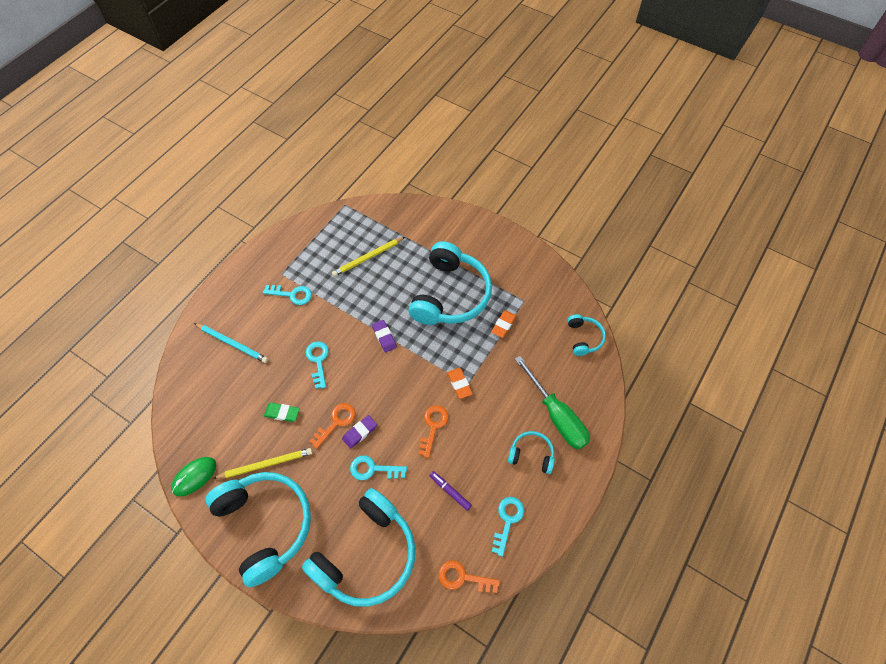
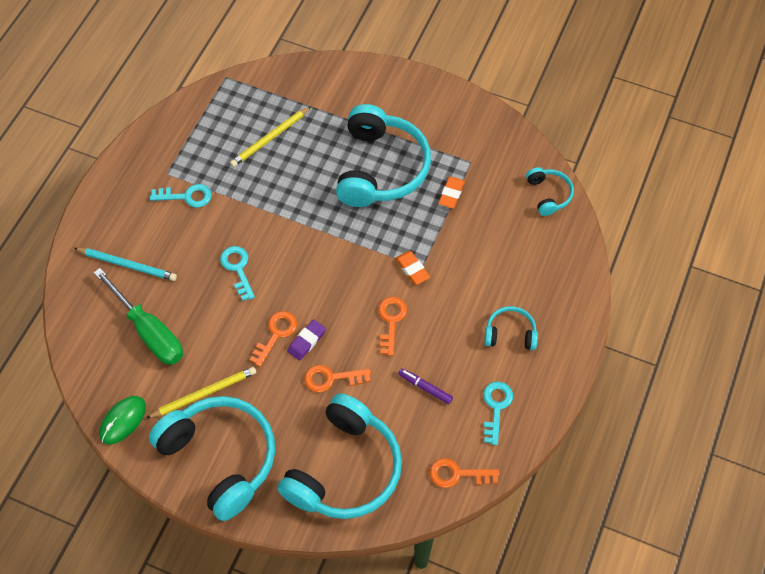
camera: 10 degrees left, 0 degrees up
green eraser [264,403,300,422] -> none
turquoise key [350,456,407,480] -> orange key [304,365,371,393]
purple eraser [372,320,397,353] -> none
green screwdriver [515,356,590,450] -> green screwdriver moved to [94,268,183,365]

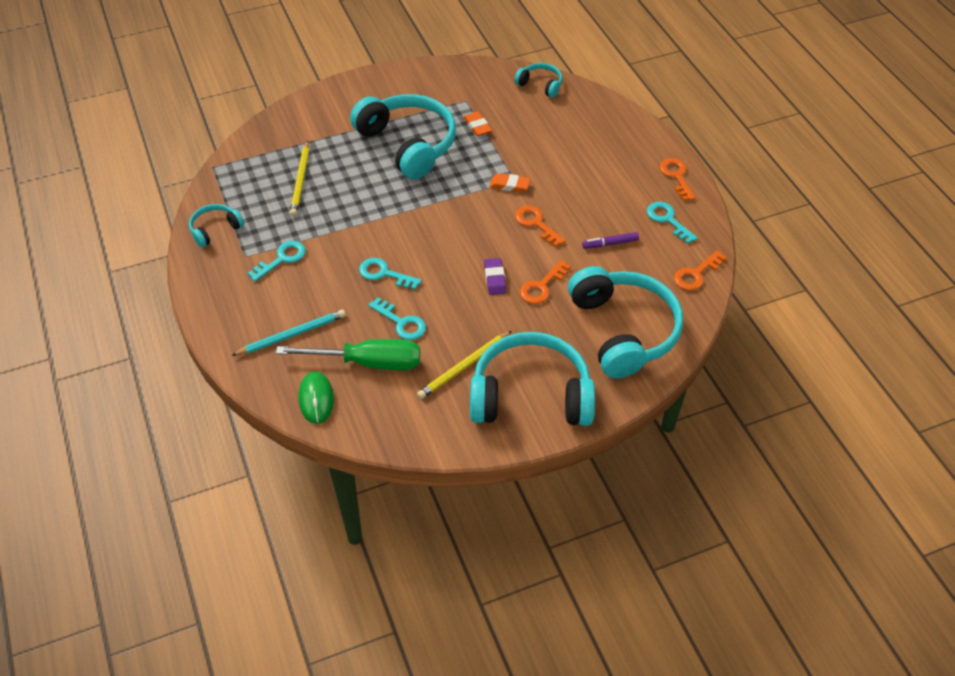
camera: 45 degrees left, 10 degrees down
green mouse [99,396,146,444] -> green mouse moved to [299,371,334,424]
yellow pencil [146,367,256,418] -> yellow pencil turned 150 degrees counterclockwise [417,331,512,399]
orange key [250,311,297,367] -> orange key moved to [659,158,696,201]
turquoise headphones [484,306,538,350] -> turquoise headphones moved to [189,204,244,248]
none -> turquoise key [368,297,426,340]

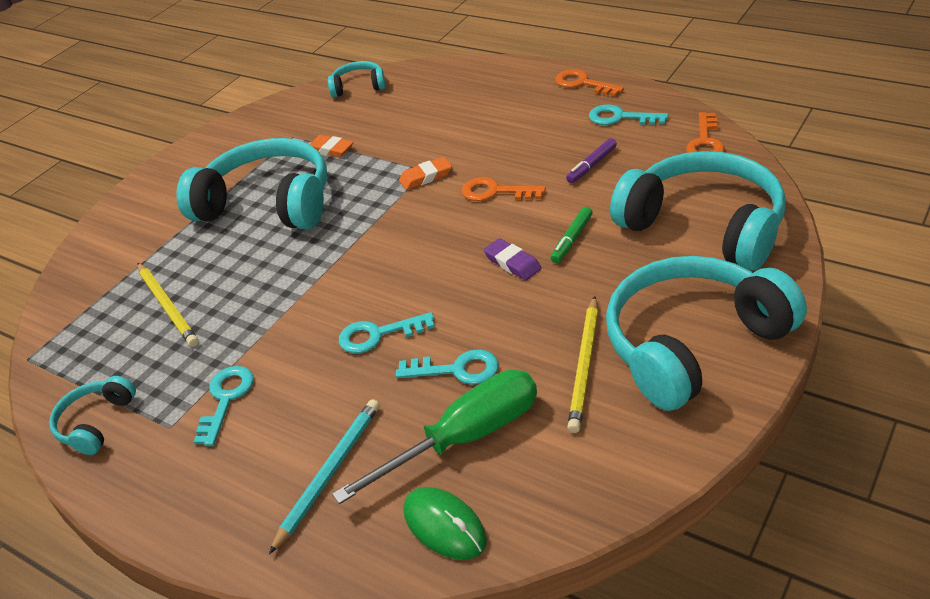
camera: 30 degrees left, 10 degrees down
orange key [520,260,571,304] -> green marker [551,207,593,263]

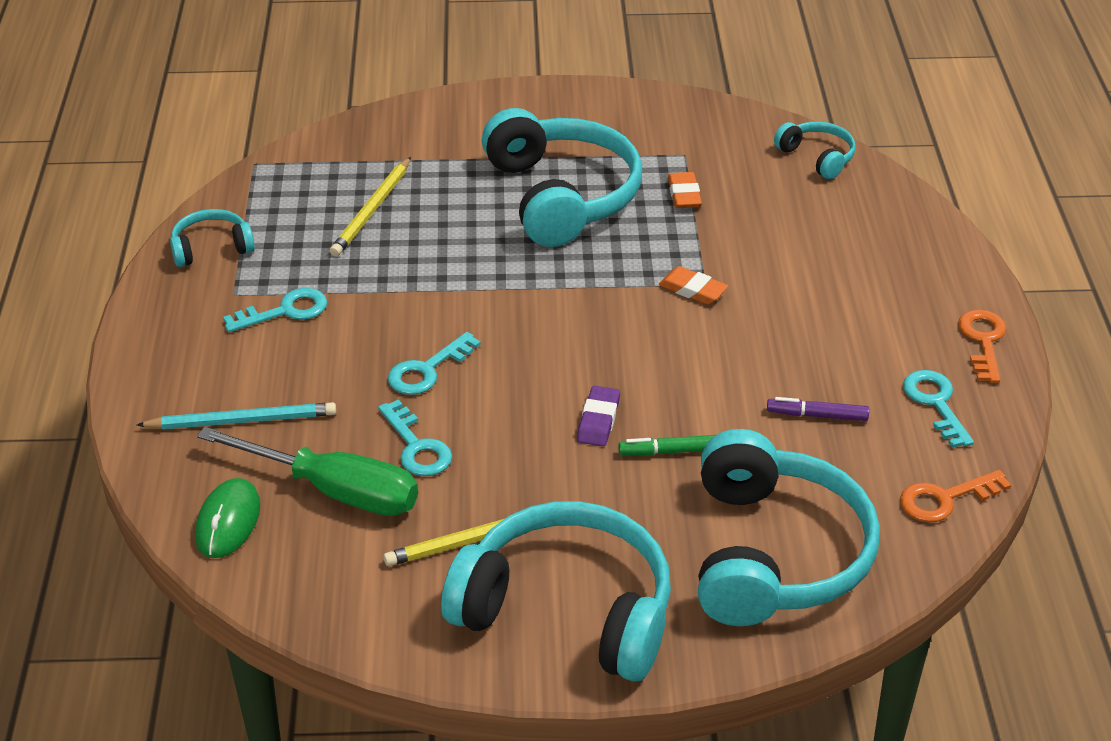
camera: 50 degrees right, 0 degrees up
turquoise key [339,312,435,353] -> turquoise key turned 90 degrees counterclockwise [388,332,481,395]
orange key [462,177,546,201] -> none

